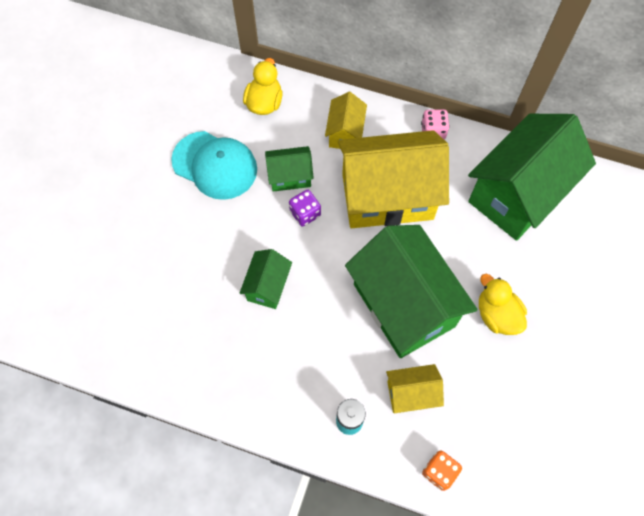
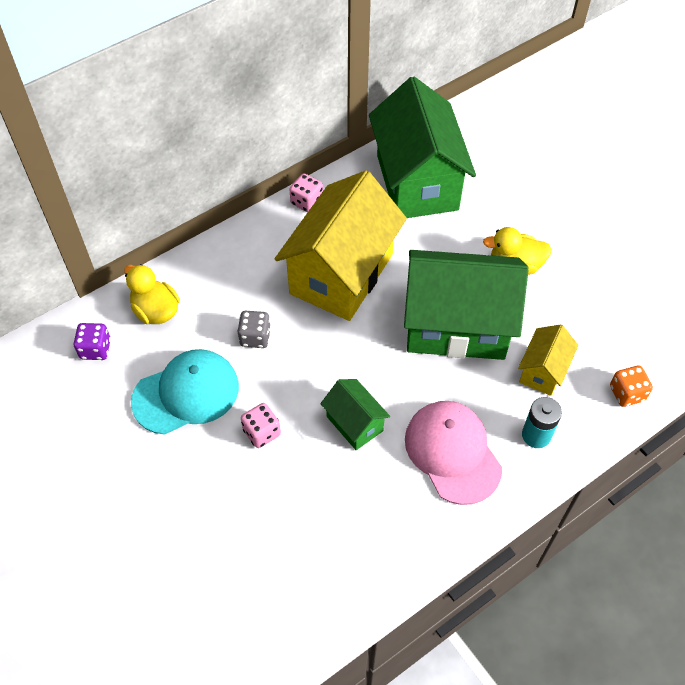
camera: 55 degrees left, 10 degrees down
green house [265,146,314,192] -> grey dice [238,311,271,348]
purple dice [289,190,321,227] -> purple dice moved to [74,323,111,360]
yellow house [325,92,367,149] -> none
none -> pink dice [241,403,281,448]
none -> pink cap [405,401,502,505]

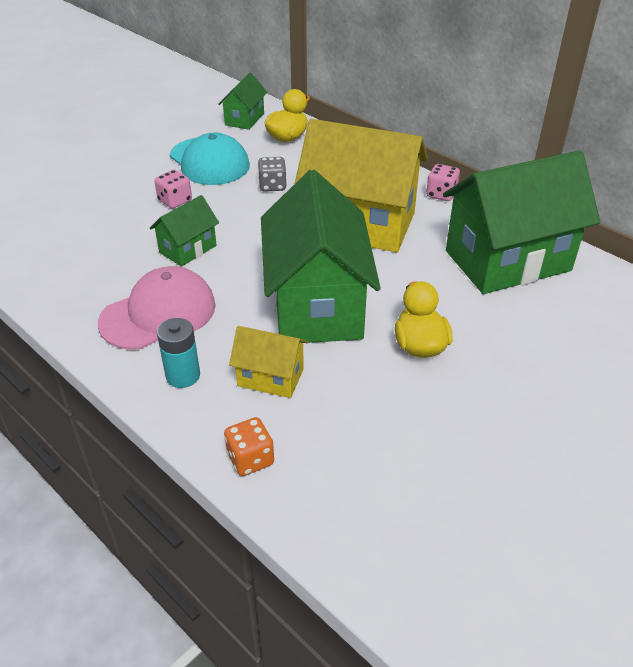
camera: 80 degrees right, 15 degrees down
purple dice [74,323,111,360] -> green house [218,73,267,130]

